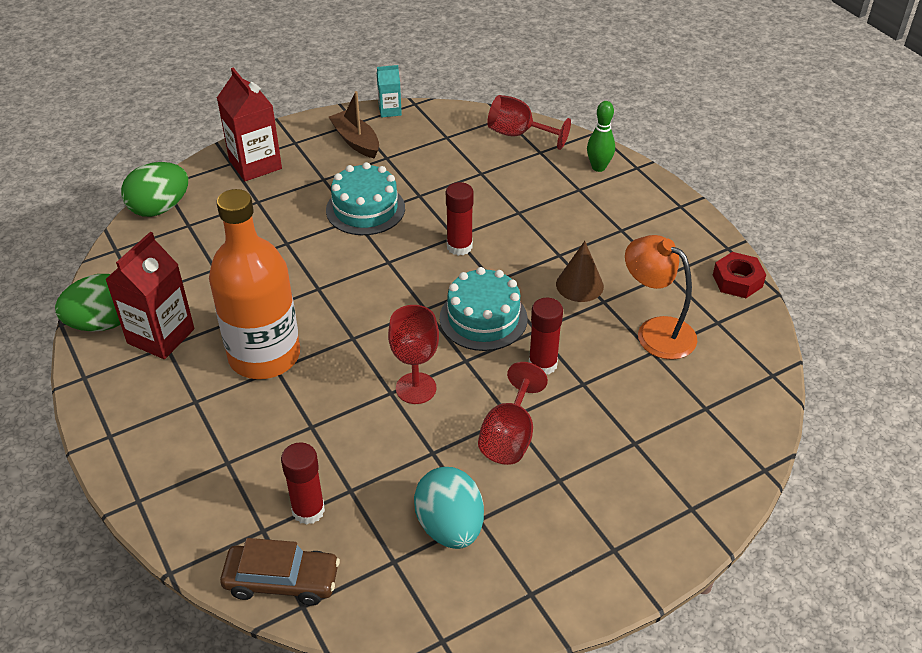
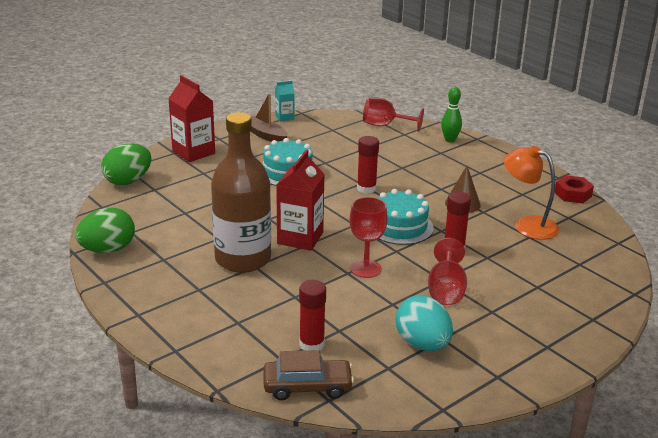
camera: 10 degrees left, 15 degrees down
red carton [105,232,194,359] -> red carton moved to [276,150,325,251]
orange bottle [209,189,300,379] -> brown bottle [211,112,271,273]

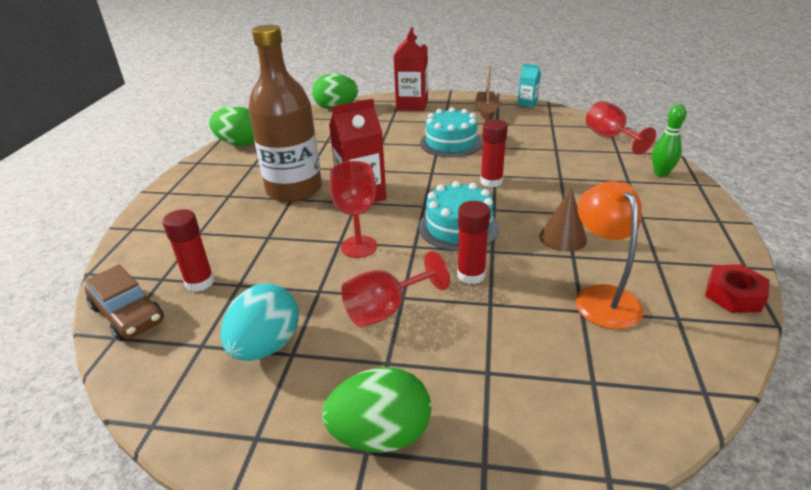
camera: 50 degrees right, 5 degrees up
none -> green egg [322,367,431,453]

